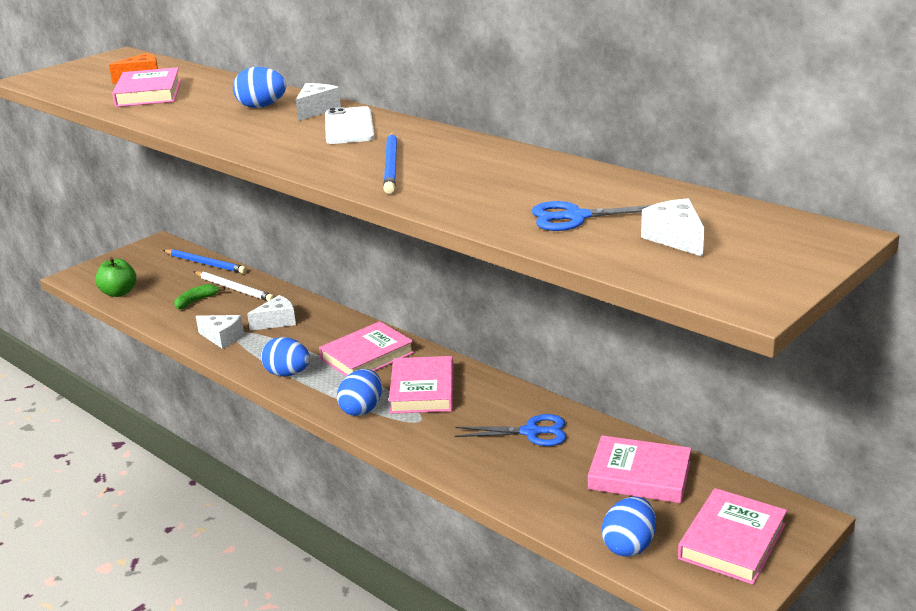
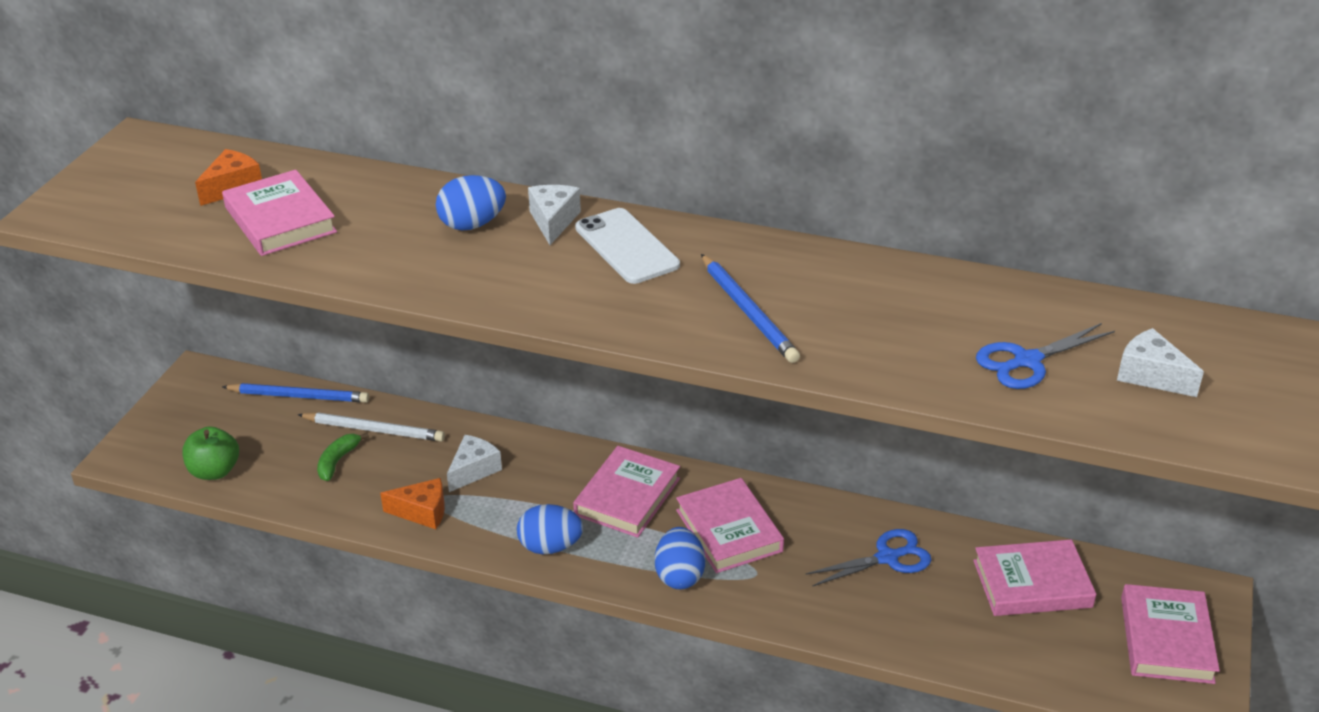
camera: 25 degrees left, 10 degrees up
white cheese [196,315,244,349] -> orange cheese [380,478,445,529]
blue egg [602,497,656,557] -> none

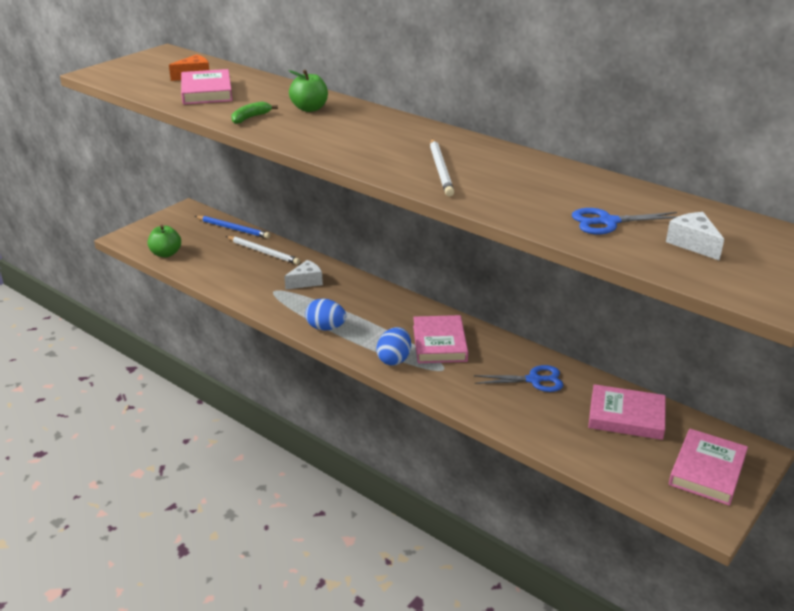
camera: 20 degrees right, 5 degrees down
green banana [317,433,369,481] -> green banana moved to [231,102,278,124]
orange cheese [380,478,445,529] -> none
blue egg [436,175,506,230] -> green apple [288,70,328,112]
white cheese [528,185,581,245] -> none
pink book [573,446,680,538] -> none
white phone [575,208,680,284] -> none
blue pencil [701,254,800,363] -> white pencil [430,139,454,196]

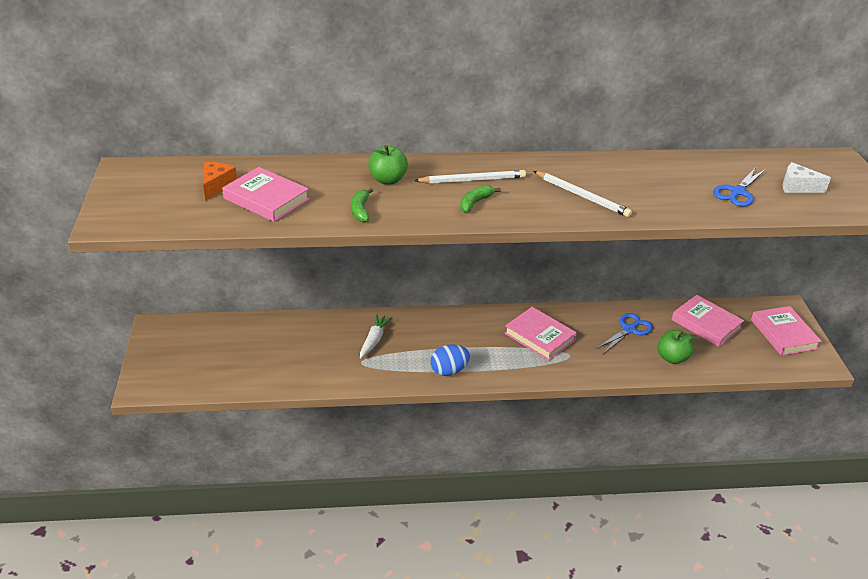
camera: 45 degrees left, 5 degrees up
green apple [148,225,181,257] -> green apple moved to [657,330,697,364]
blue pencil [195,216,270,239] -> none
white pencil [226,236,300,265] -> white pencil moved to [414,170,526,184]
white cheese [284,260,323,290] -> white carrot [360,314,392,359]
blue egg [376,327,411,366] -> none
pink book [588,384,666,440] -> pink book turned 75 degrees clockwise [672,295,744,347]
none -> green banana [460,185,501,213]

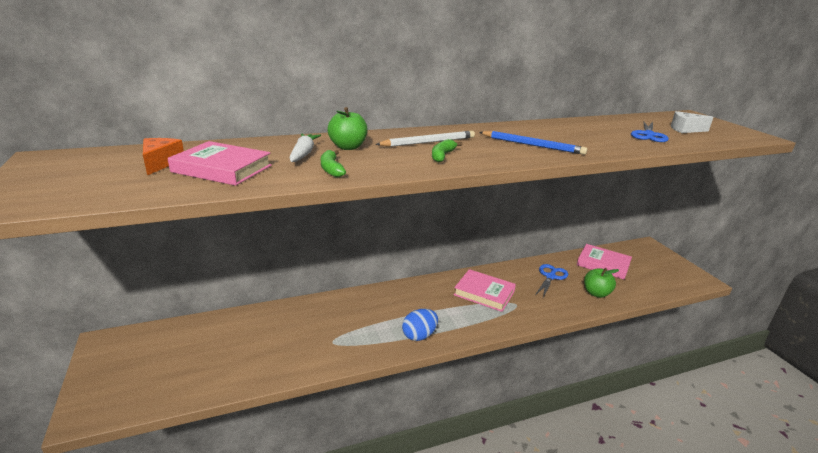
camera: 15 degrees left, 10 degrees down
white carrot [360,314,392,359] -> white carrot moved to [290,134,321,162]
white pencil [534,171,632,217] -> blue pencil [479,131,587,155]
pink book [751,306,822,356] -> none

